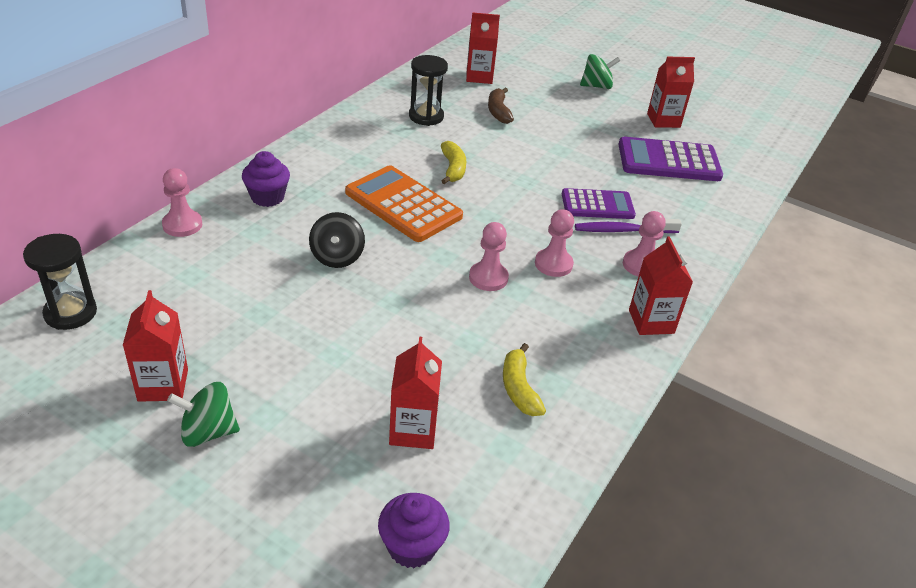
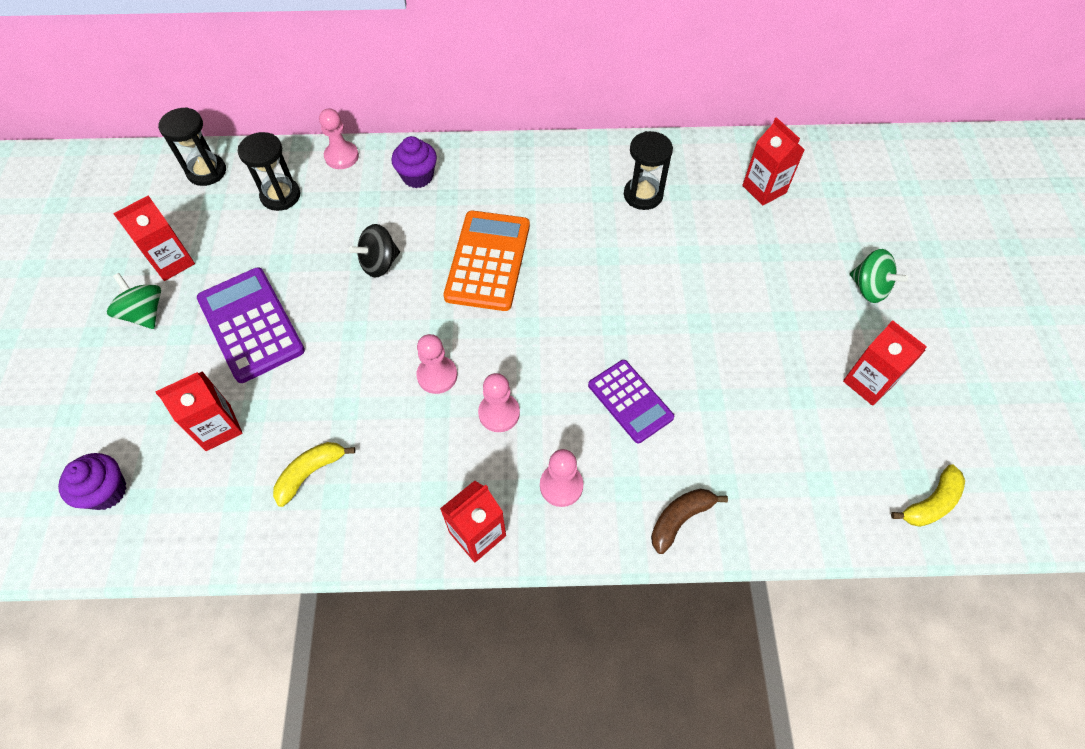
camera: 60 degrees right, 20 degrees up
yellow banana [441,141,466,184] -> yellow banana moved to [891,465,965,527]
brown banana [488,88,514,124] -> brown banana moved to [651,489,728,554]
purple toothbrush [575,219,682,233] -> none
purple calculator [618,137,723,181] -> purple calculator moved to [197,267,305,383]
none -> black hourglass [238,132,300,211]

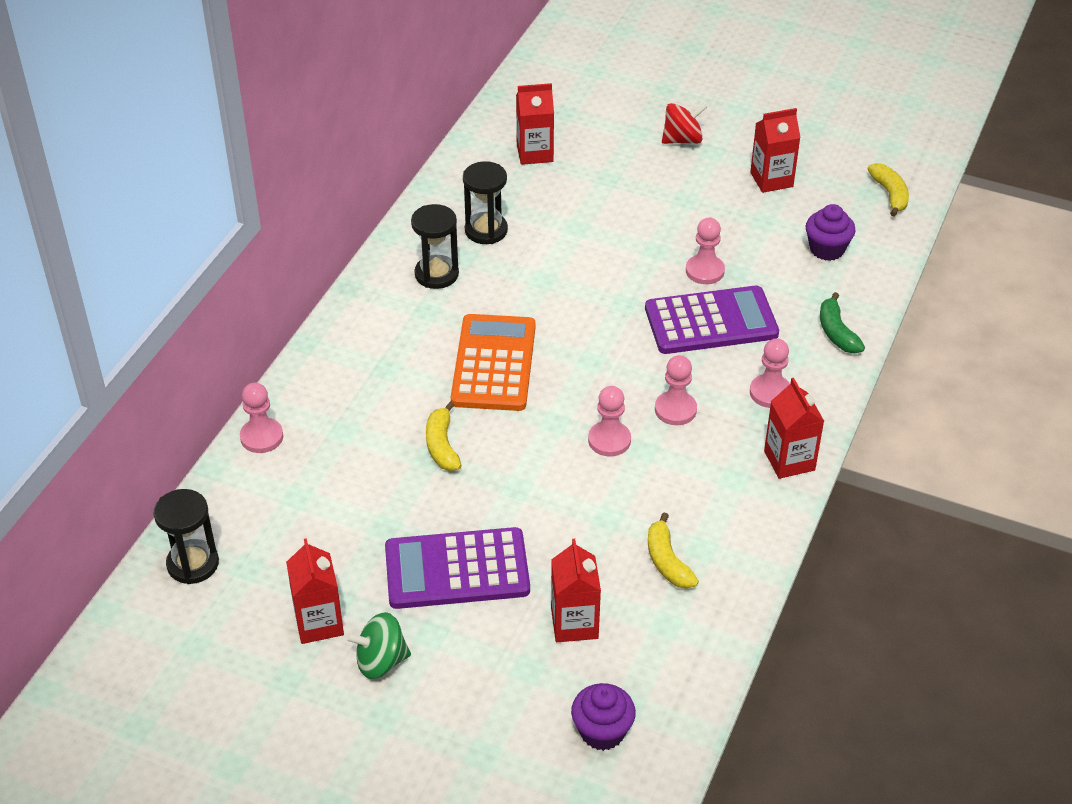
camera: 65 degrees left, 15 degrees down
black hourglass [238,132,300,211] -> black hourglass moved to [411,204,459,289]
black spinning top [349,224,400,278] -> yellow banana [426,402,462,471]
purple cupcake [391,136,437,188] -> purple cupcake moved to [806,204,856,261]
orange calculator [443,211,530,311] -> orange calculator turned 60 degrees clockwise [451,314,536,411]
purple calculator [588,360,674,443] -> purple calculator [645,285,779,354], size x1.53
brown banana [651,489,728,554] -> green banana [820,292,865,353]
green spinning top [850,249,908,303] -> red spinning top [662,103,707,144]
none -> pink pawn [686,218,725,284]

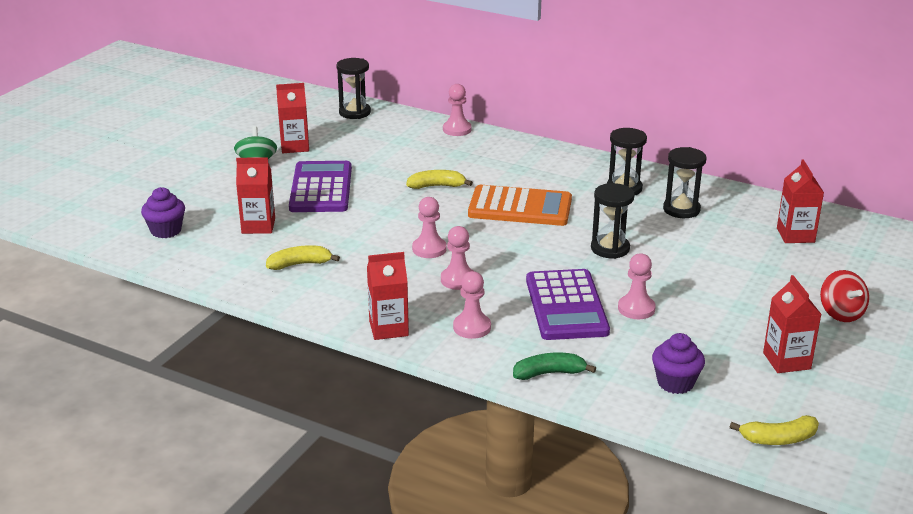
camera: 95 degrees right, 15 degrees down
none -> black hourglass [591,183,635,259]

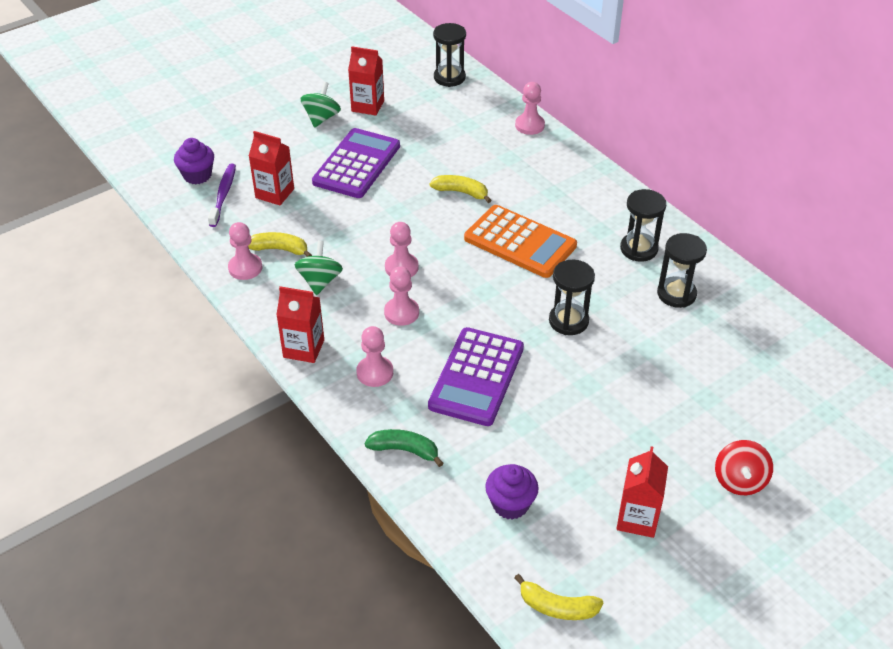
camera: 25 degrees right, 15 degrees up
pink pawn [618,253,656,319] -> pink pawn moved to [228,222,262,280]
red carton [777,159,824,243] -> none
none -> purple toothbrush [208,164,236,227]
none -> green spinning top [295,240,343,295]

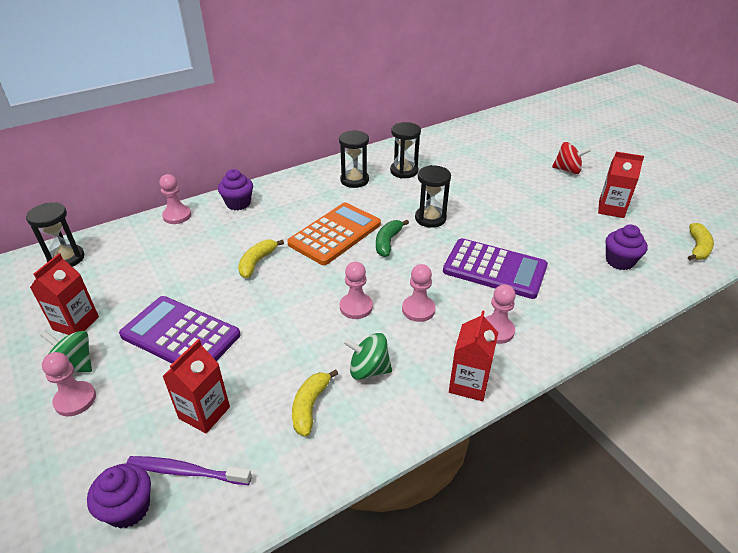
camera: 85 degrees left, 5 degrees down
pink pawn [228,222,262,280] -> pink pawn moved to [42,352,96,416]
green banana [365,429,443,467] -> green banana moved to [376,220,409,257]
none -> purple cupcake [218,169,253,210]

